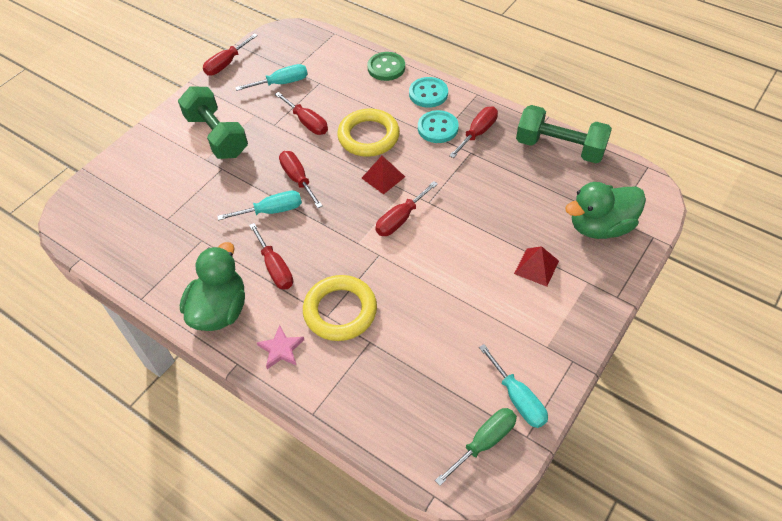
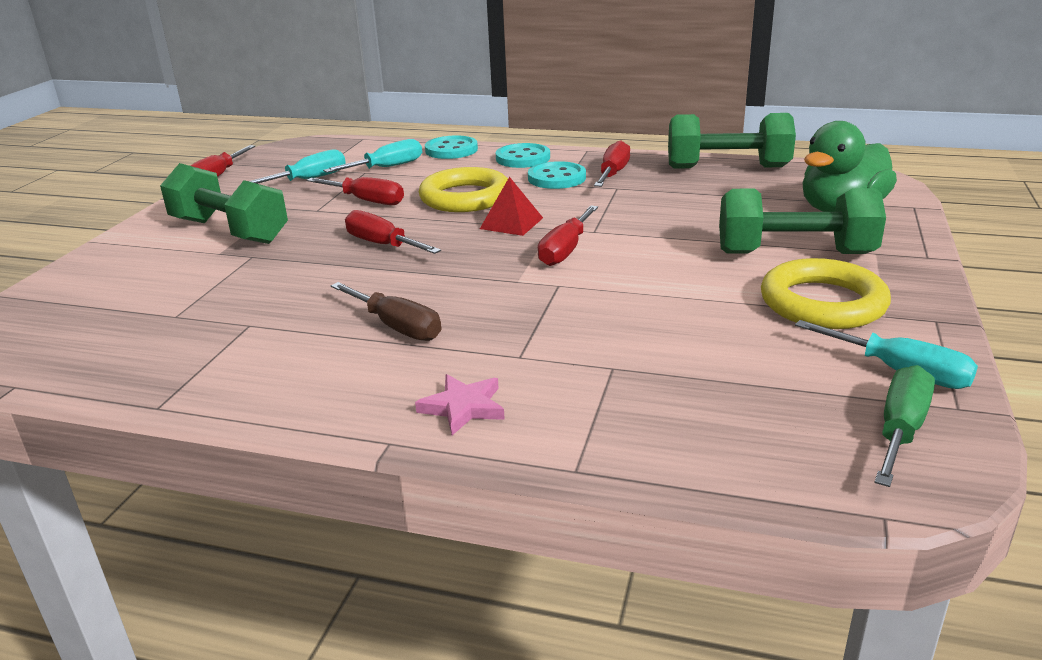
camera: 20 degrees left, 25 degrees down
green duck [180,242,245,331] -> none
turquoise screwdriver [217,191,302,221] -> turquoise screwdriver moved to [323,139,422,173]
red screwdriver [249,223,293,290] -> brown screwdriver [331,282,441,341]
yellow ring [303,275,377,341] -> yellow ring moved to [761,258,891,329]
green button [367,52,405,81] -> turquoise button [425,135,478,159]
red pyramid [514,246,559,287] -> green dumbbell [719,188,886,254]

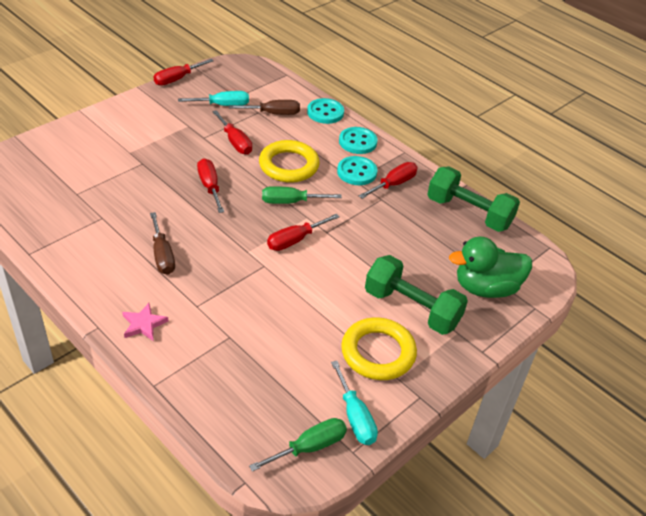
camera: 25 degrees right, 15 degrees up
green dumbbell [160,163,288,244] -> none
turquoise screwdriver [323,139,422,173] -> brown screwdriver [229,100,300,115]
red pyramid [480,177,543,236] -> green screwdriver [262,186,342,204]

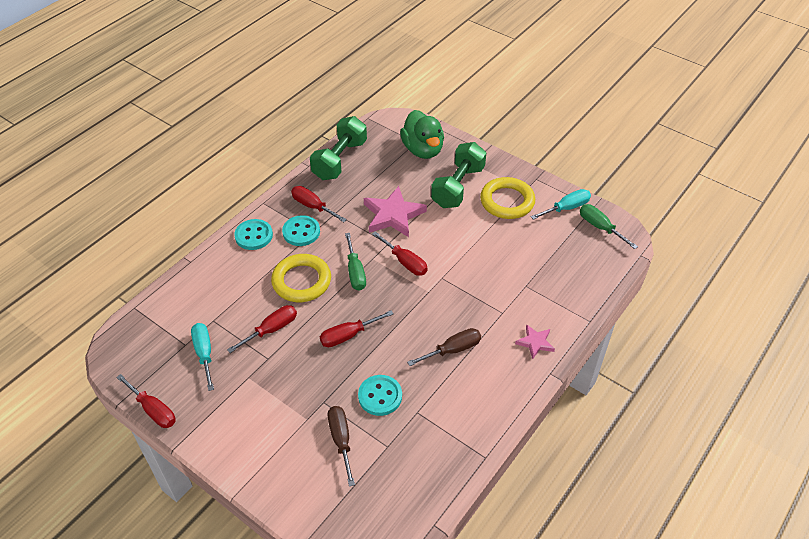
camera: 95 degrees left, 5 degrees up
brown screwdriver [229,100,300,115] -> brown screwdriver moved to [328,406,355,487]
turquoise button [307,98,344,124] -> turquoise button moved to [358,375,402,416]
none -> pink star [364,186,427,237]

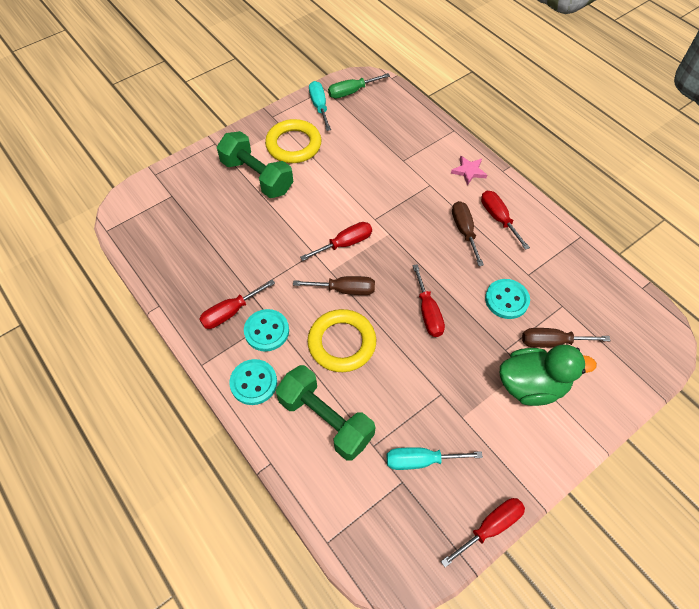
camera: 75 degrees left, 10 degrees up
red screwdriver [227,305,297,353] -> red screwdriver moved to [481,191,530,250]
green dumbbell [310,116,367,180] -> green dumbbell moved to [276,365,375,461]
green screwdriver [345,233,366,291] -> brown screwdriver [293,276,375,295]
pink star [364,186,427,237] -> none
green duck [400,110,444,159] -> green duck moved to [500,345,597,406]

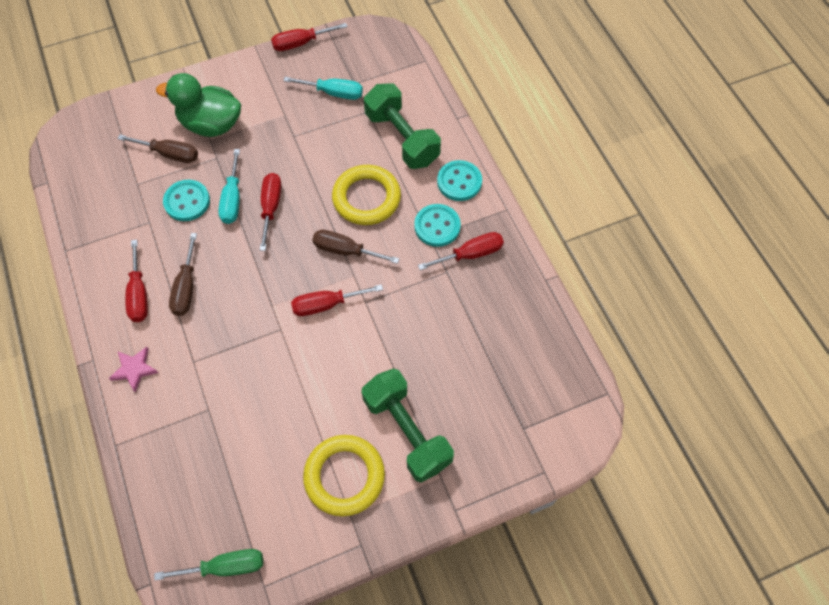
camera: 165 degrees left, 5 degrees up
turquoise screwdriver [309,81,331,131] -> turquoise screwdriver moved to [218,149,240,224]

